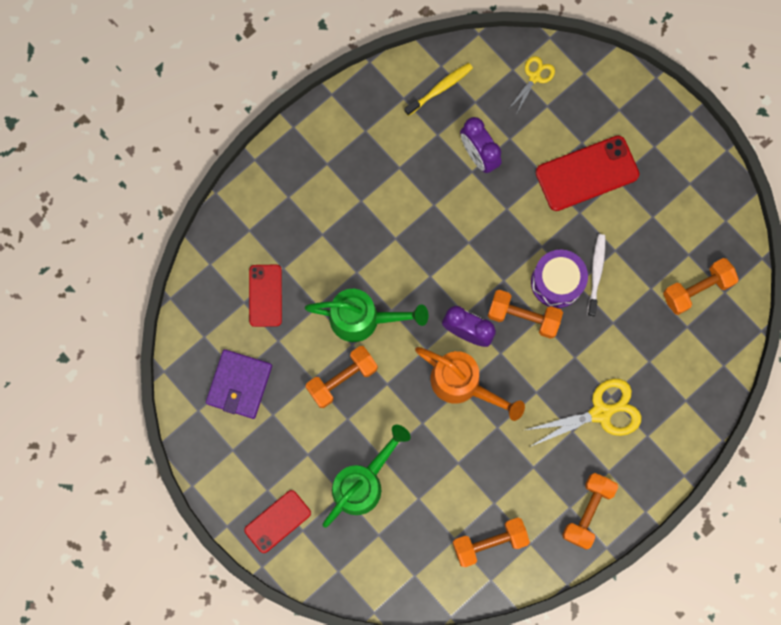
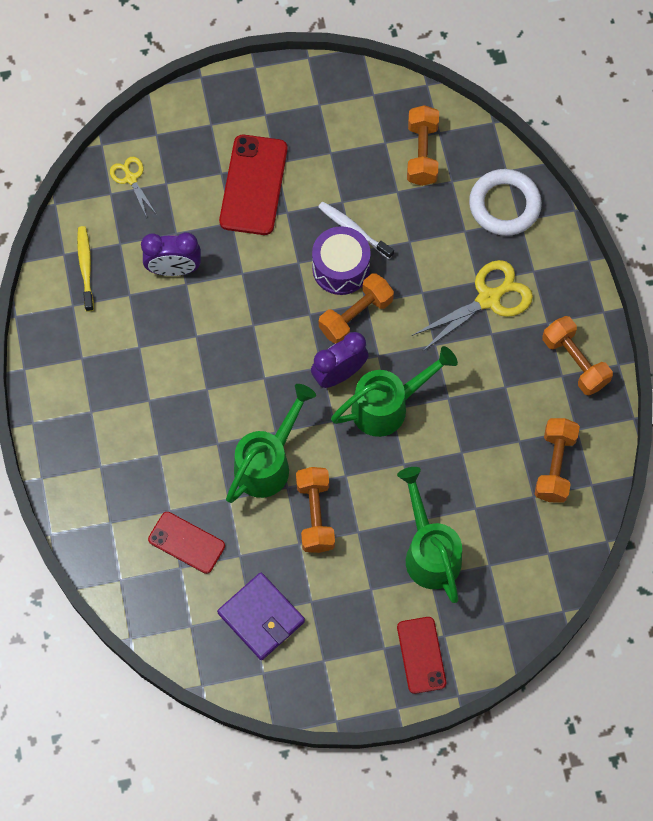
camera: 60 degrees left, 10 degrees down
orange watering can [415,347,525,421] -> green watering can [331,346,458,437]
yellow scissors [522,379,642,447] -> yellow scissors turned 45 degrees clockwise [412,260,533,351]
none -> white ring [469,169,542,236]

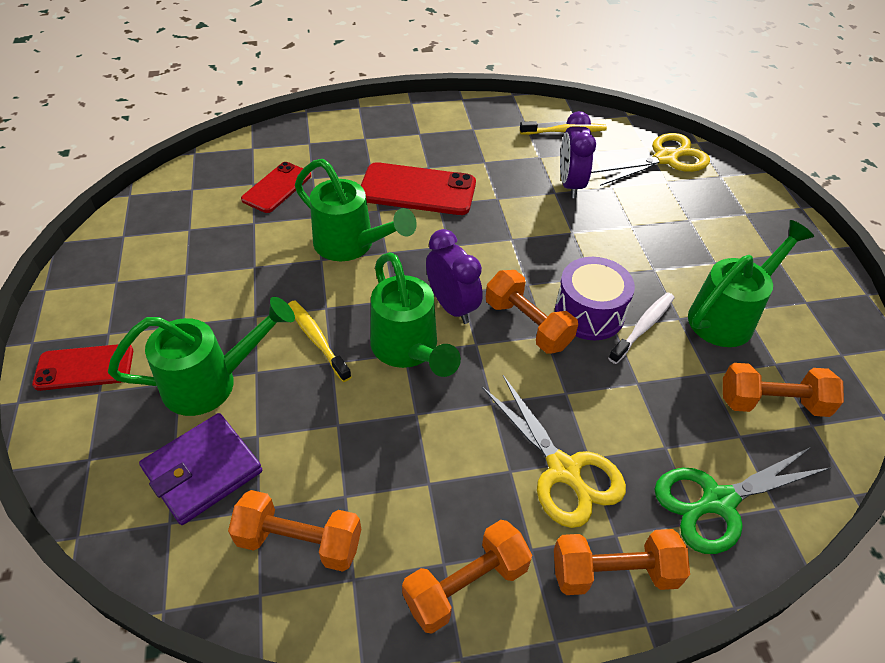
camera: 90 degrees right, 20 degrees down
yellow scissors [110,157,157,218] -> yellow scissors [591,133,710,186], size x1.78
purple wallet [217,573,305,660] -> purple wallet moved to [139,413,262,525]
red phone [219,135,288,235] -> red phone moved to [361,162,476,215]
orange dumbbell [296,467,335,553] -> orange dumbbell moved to [554,529,690,595]
white ring [469,169,542,236] -> green scissors [654,447,832,554]
none -> yellow toothbrush [288,301,352,382]
none -> green watering can [688,220,814,347]

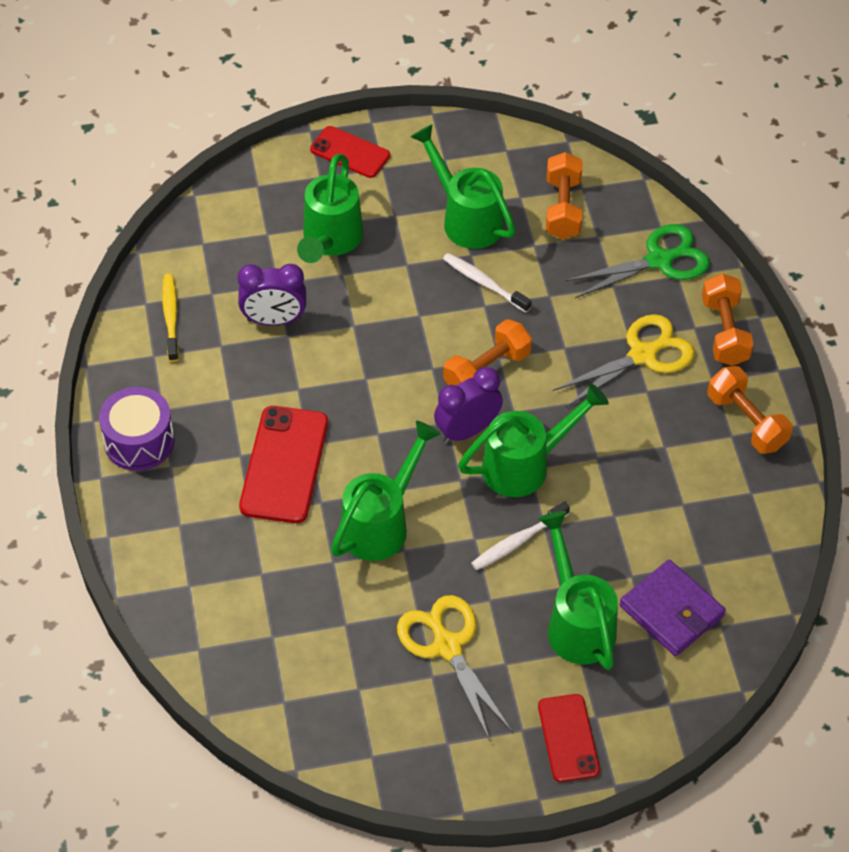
camera: 90 degrees left, 5 degrees up
orange dumbbell [228,490,361,572] -> none
red phone [241,162,311,213] -> red phone moved to [310,126,390,178]
yellow toothbrush [288,301,352,382] -> white toothbrush [471,501,570,570]
purple drum [555,257,635,340] -> purple drum moved to [99,387,175,471]
yellow scissors [591,133,710,186] -> yellow scissors moved to [397,595,512,741]
green scissors [654,447,832,554] -> green scissors turned 90 degrees counterclockwise [565,224,710,298]
none -> green watering can [297,154,364,263]

